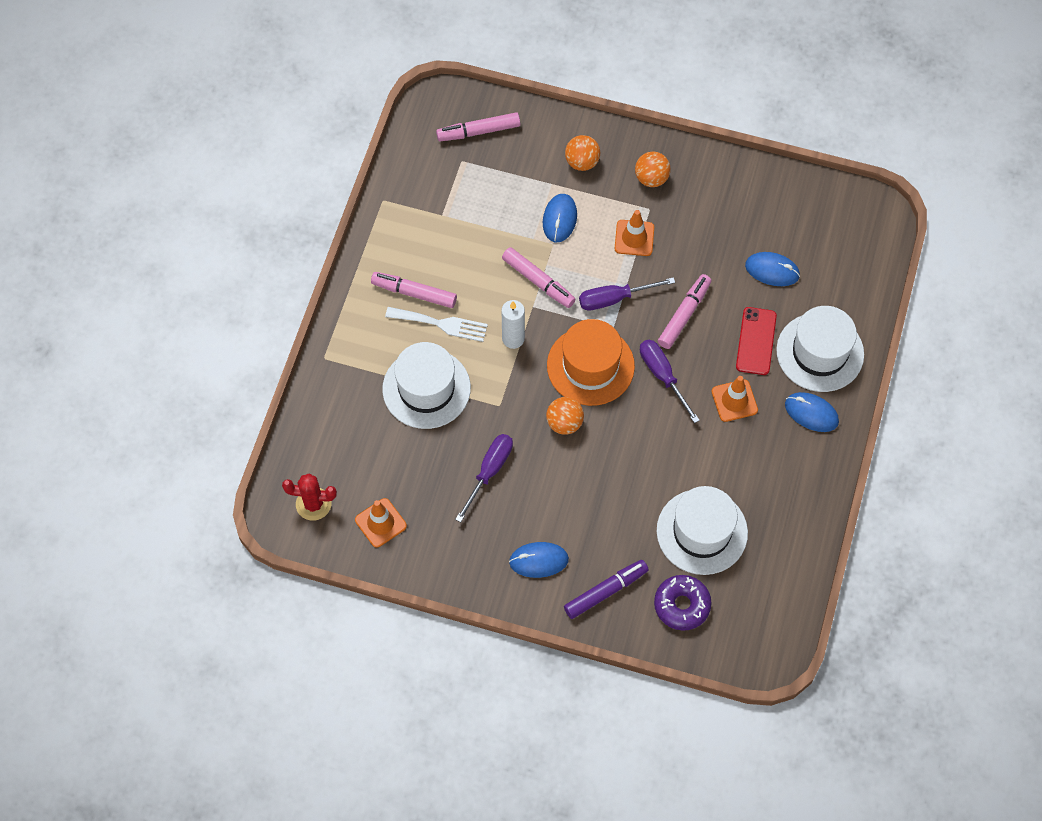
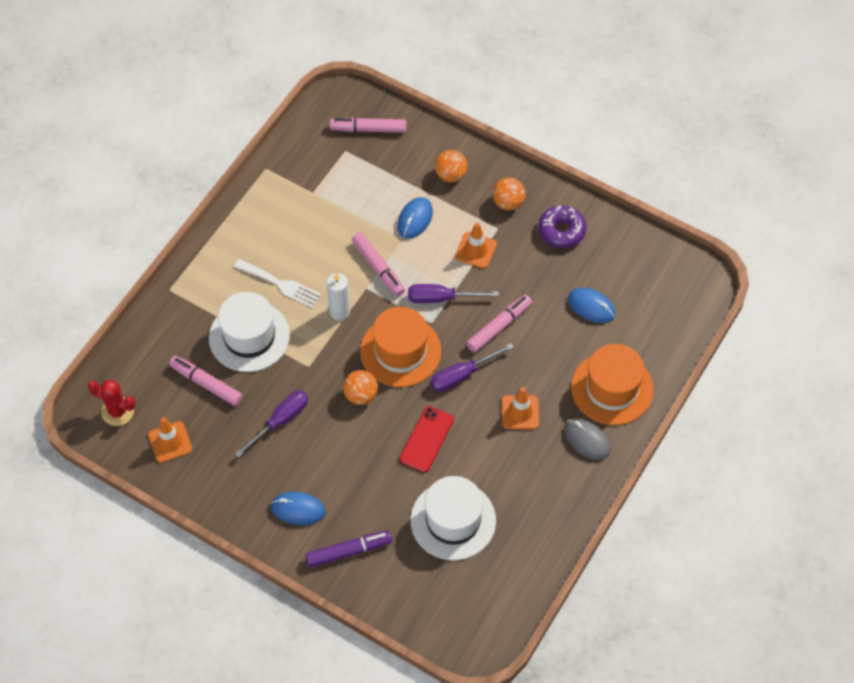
camera: 15 degrees right, 5 degrees down
pink marker [371,272,457,308] -> pink marker moved to [169,356,243,406]
purple screwdriver [640,340,700,423] -> purple screwdriver turned 105 degrees counterclockwise [431,343,514,392]
purple donut [654,575,711,631] -> purple donut moved to [538,205,586,248]
red phone [736,307,777,375] -> red phone moved to [400,406,454,473]
white hat [776,306,864,392] -> orange hat [571,344,654,425]
blue mouse [785,392,839,432] -> grey mouse [564,418,610,460]

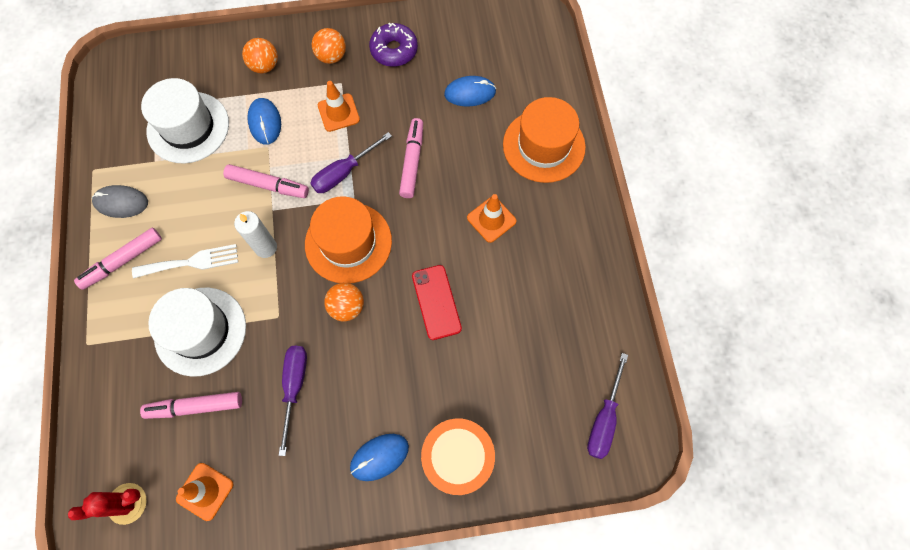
camera: 40 degrees left, 10 degrees up
purple marker [305,530,392,568] -> orange drum [421,418,495,495]
pink marker [330,117,406,133] -> pink marker moved to [74,227,162,290]
white hat [411,476,496,560] -> white hat moved to [141,78,229,164]
purple screwdriver [431,343,514,392] -> purple screwdriver moved to [587,353,628,459]
grey mouse [564,418,610,460] -> grey mouse moved to [92,185,148,218]

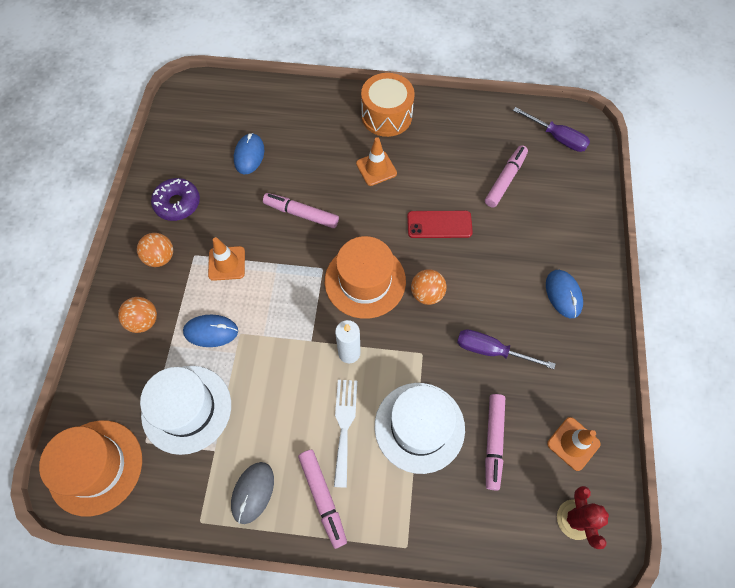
camera: 75 degrees left, 5 degrees down
pink marker [223,164,309,198] -> pink marker moved to [485,145,528,208]
purple screwdriver [310,132,392,193] -> none
orange drum [421,418,495,495] -> orange drum moved to [361,73,415,137]
orange hat [503,97,586,183] -> orange hat moved to [39,420,142,517]

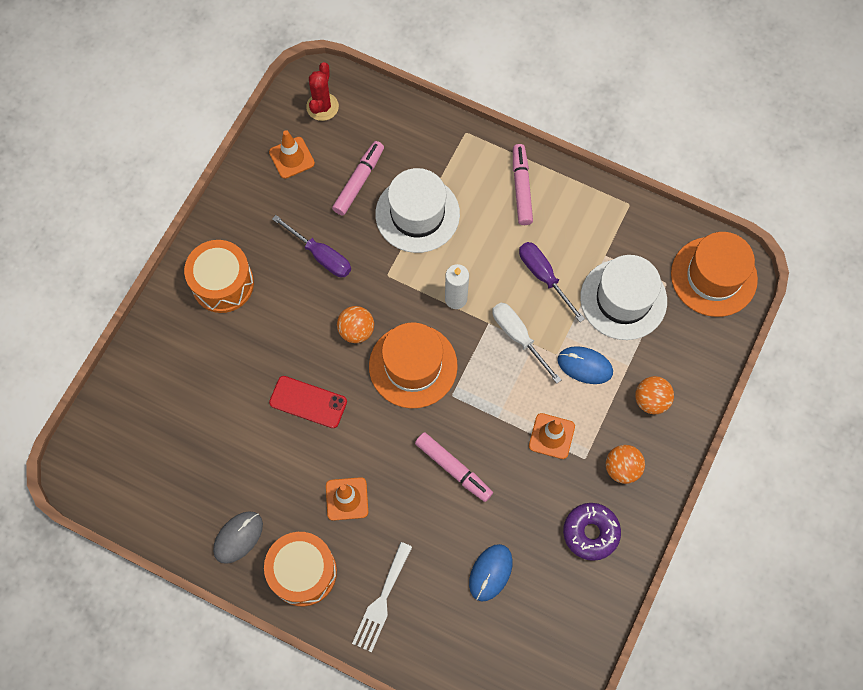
camera: 160 degrees left, 5 degrees up
grey mouse [231,462,274,524] -> grey mouse moved to [213,511,263,564]
white fork [334,380,357,488] -> white fork moved to [352,542,412,652]
pink marker [485,145,528,208] -> none
purple screwdriver [513,107,590,152] -> purple screwdriver moved to [519,242,585,322]
blue mouse [546,270,583,318] -> orange drum [184,240,254,313]
none -> white screwdriver [492,302,561,383]

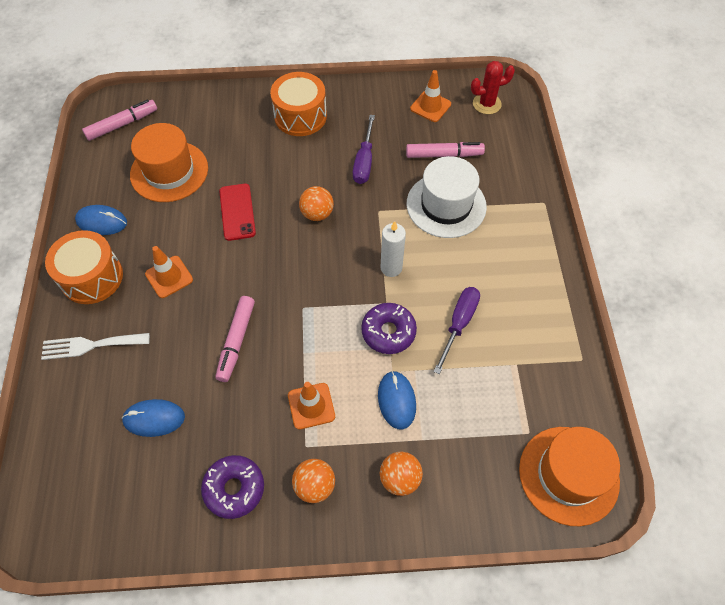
camera: 60 degrees right, 10 degrees down
grey mouse [213,511,263,564] -> blue mouse [75,205,127,235]
orange hat [369,322,458,408] -> orange hat moved to [130,123,208,202]
white screwdriver [492,302,561,383] -> purple donut [361,303,417,354]
pink marker [513,144,533,225] -> pink marker moved to [82,99,157,141]
white hat [580,255,667,340] -> none

